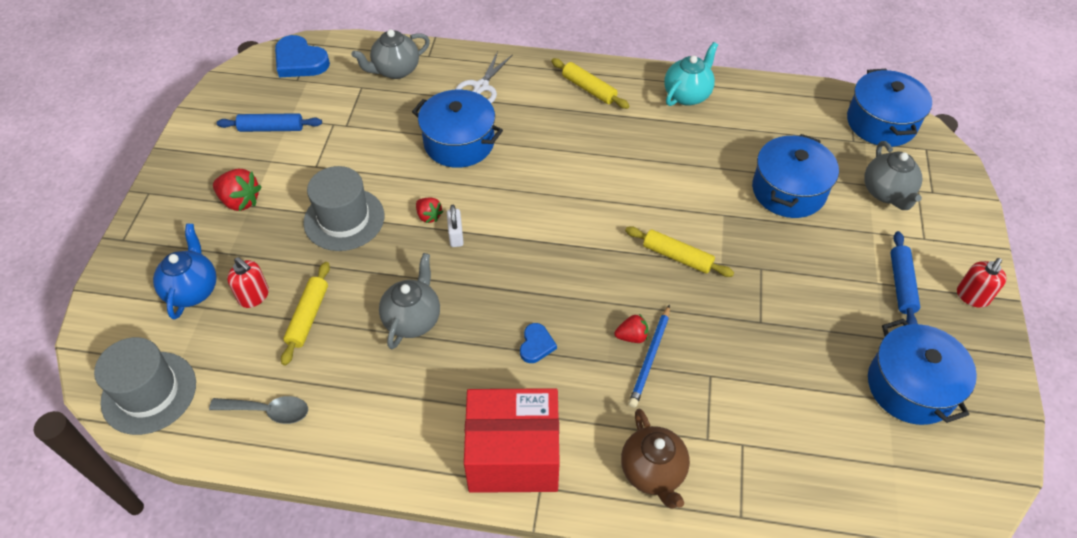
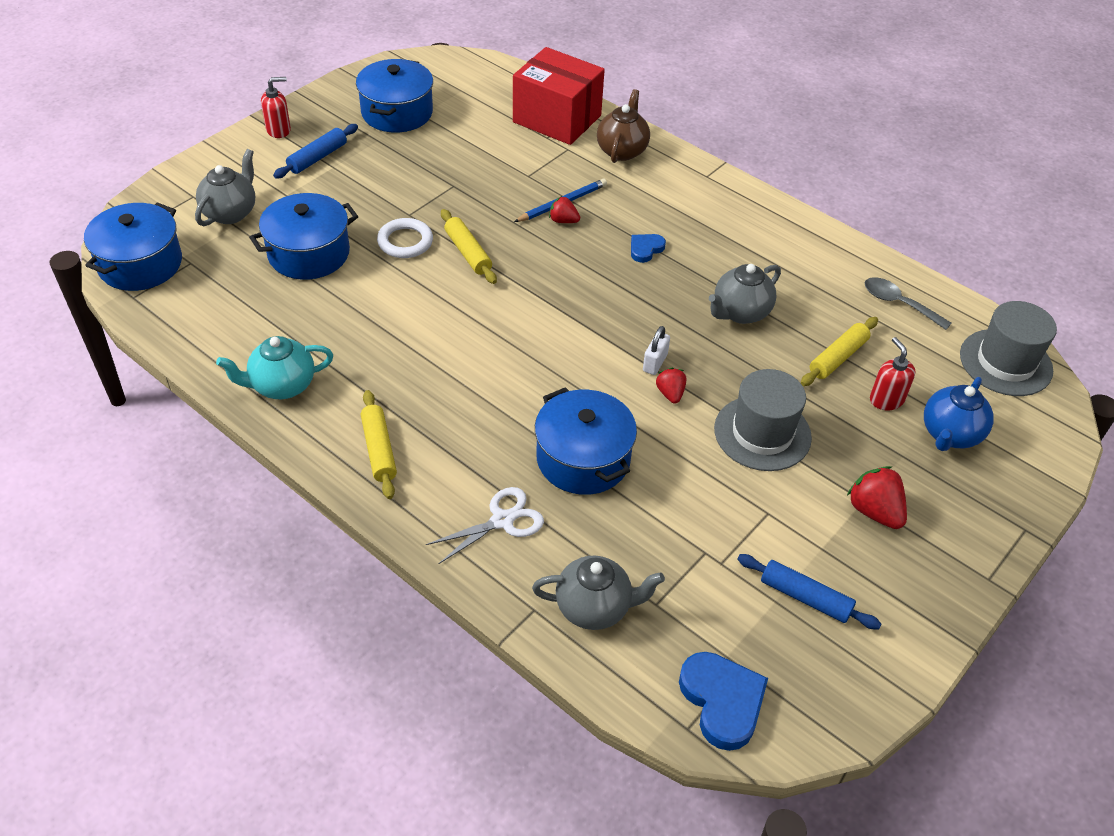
camera: 150 degrees left, 5 degrees down
red box [464,388,560,493] -> red box moved to [513,47,605,145]
none -> white ring [377,218,433,258]

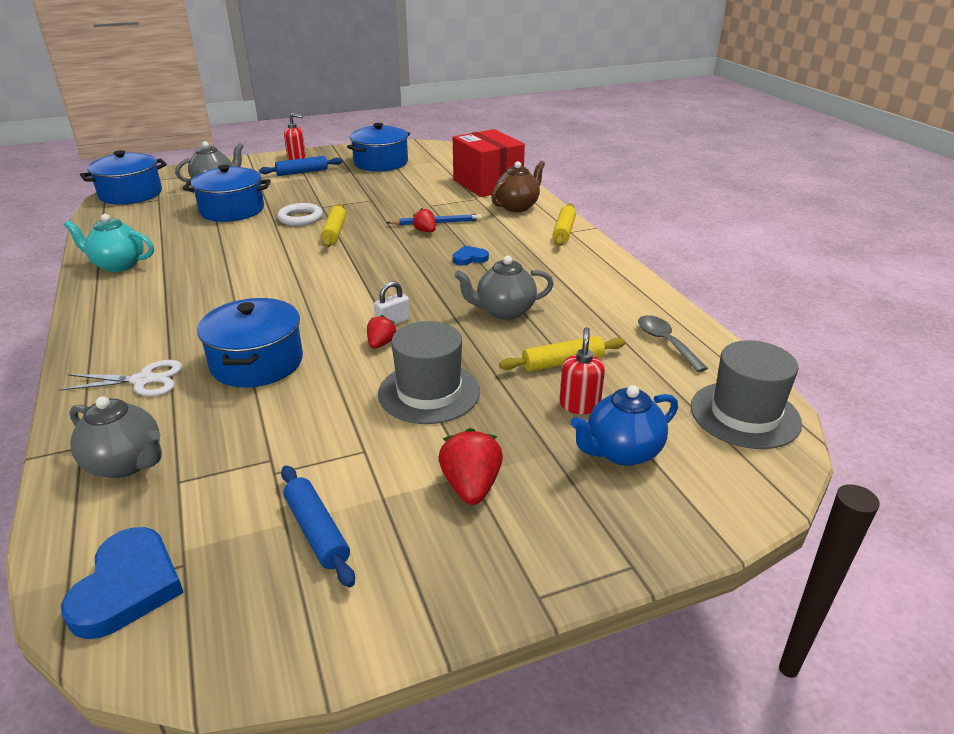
camera: 30 degrees right, 15 degrees down
yellow rolling pin [361,390,397,499] -> yellow rolling pin moved to [553,203,576,246]

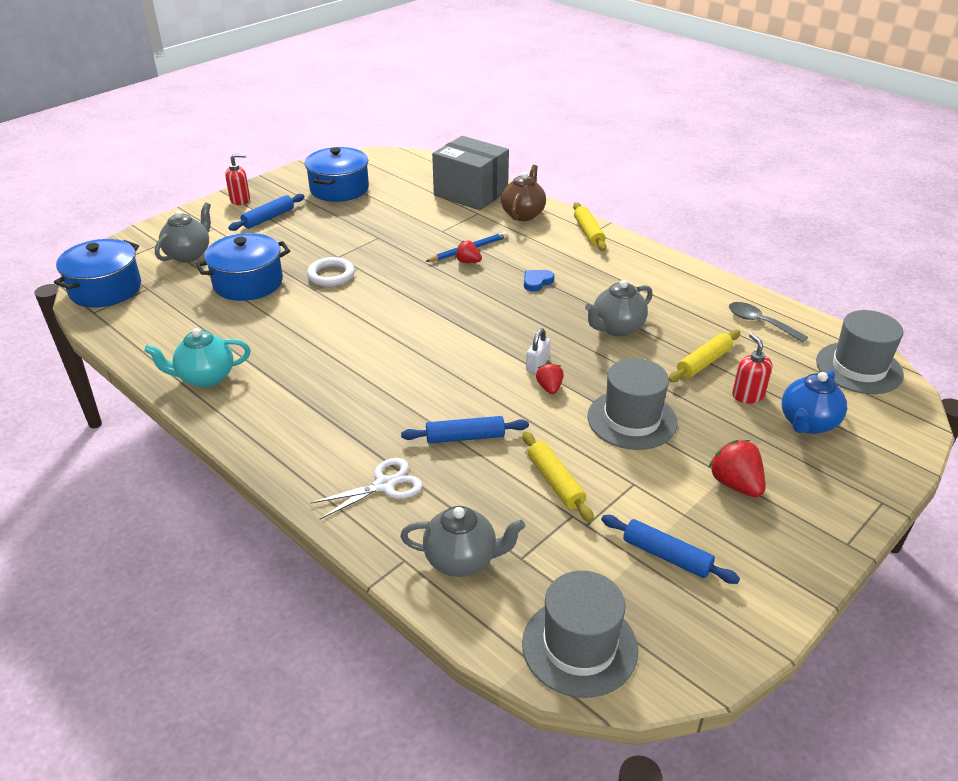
camera: 25 degrees left, 5 degrees up
blue heart [61,527,184,639] -> grey hat [522,571,638,698]
blue pot [197,298,303,388] -> blue rolling pin [401,416,529,444]
yellow rolling pin [321,204,346,247] -> yellow rolling pin moved to [522,431,594,522]
red box [453,129,525,197] -> grey box [432,136,509,210]

